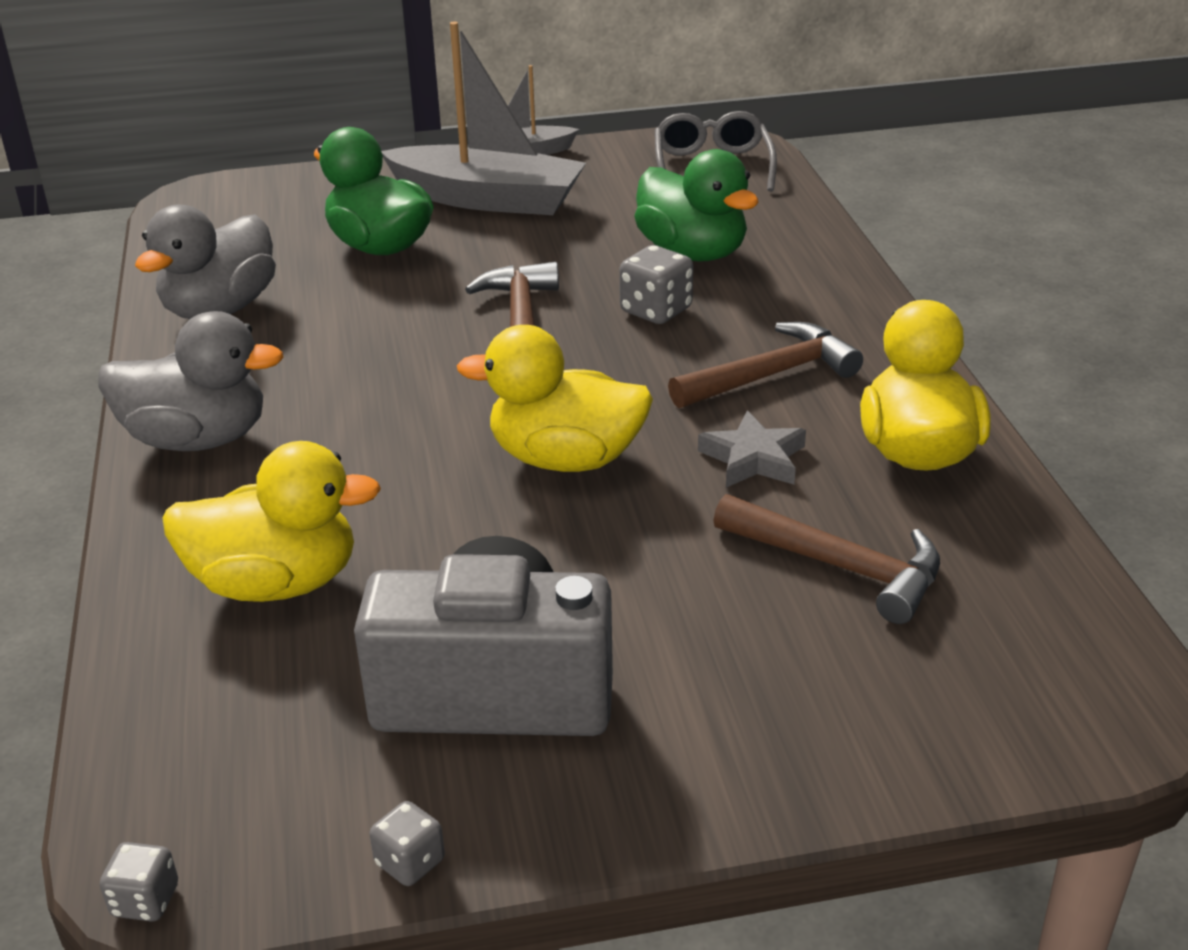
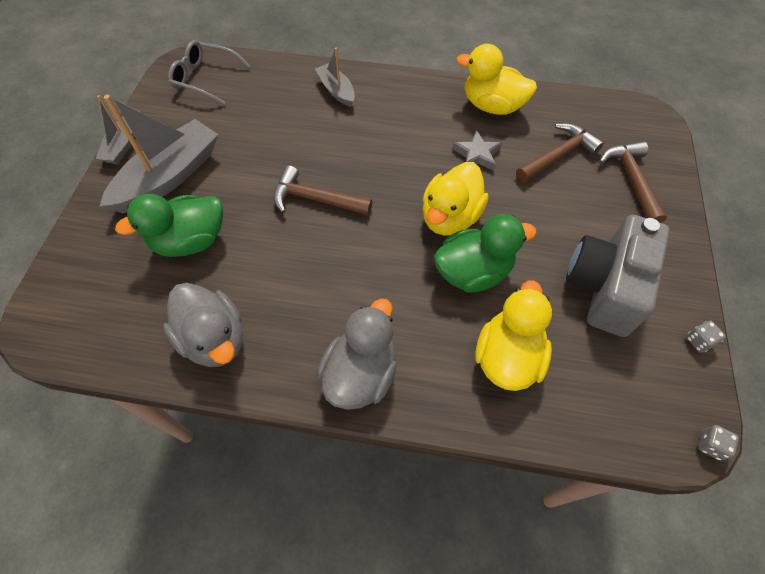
camera: 70 degrees left, 25 degrees up
grey dice [619,245,693,324] -> none
green duck [634,149,759,262] -> green duck moved to [434,214,537,293]
brown hammer [668,322,863,408] -> brown hammer moved to [599,141,667,223]
none -> grey boat [315,48,355,107]

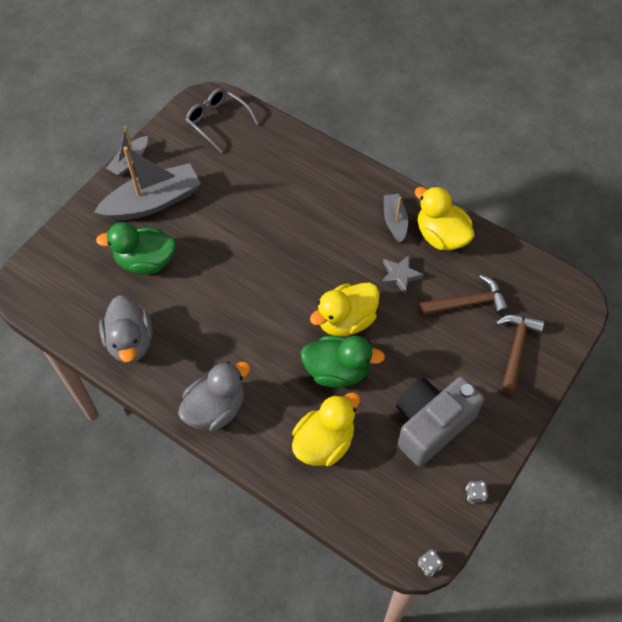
camera: 25 degrees right, 0 degrees up
brown hammer [273,165,372,215] -> none
grey boat [315,48,355,107] -> grey boat moved to [384,194,408,243]

